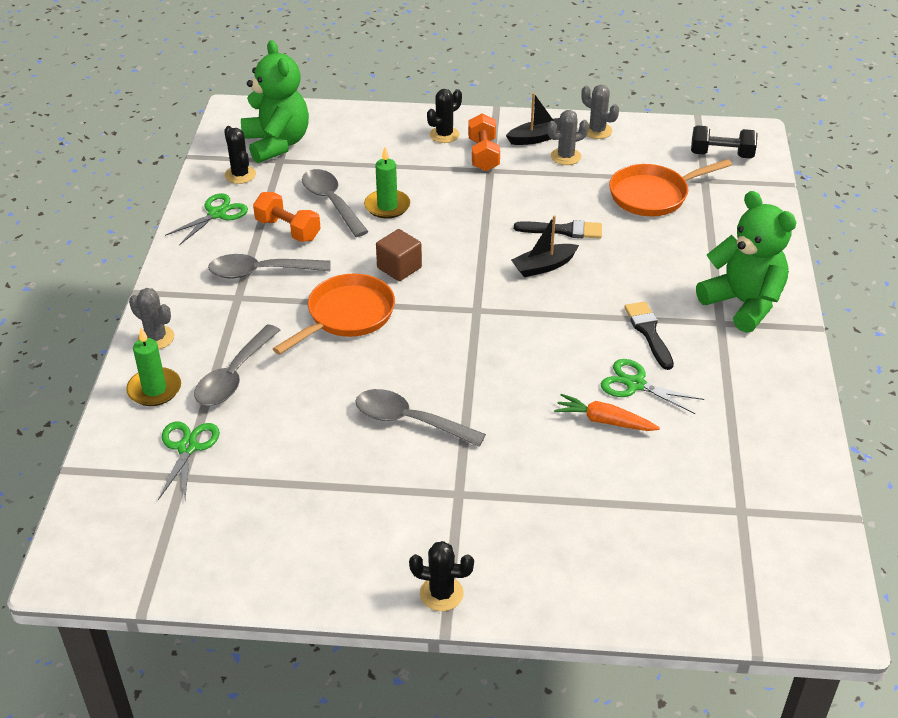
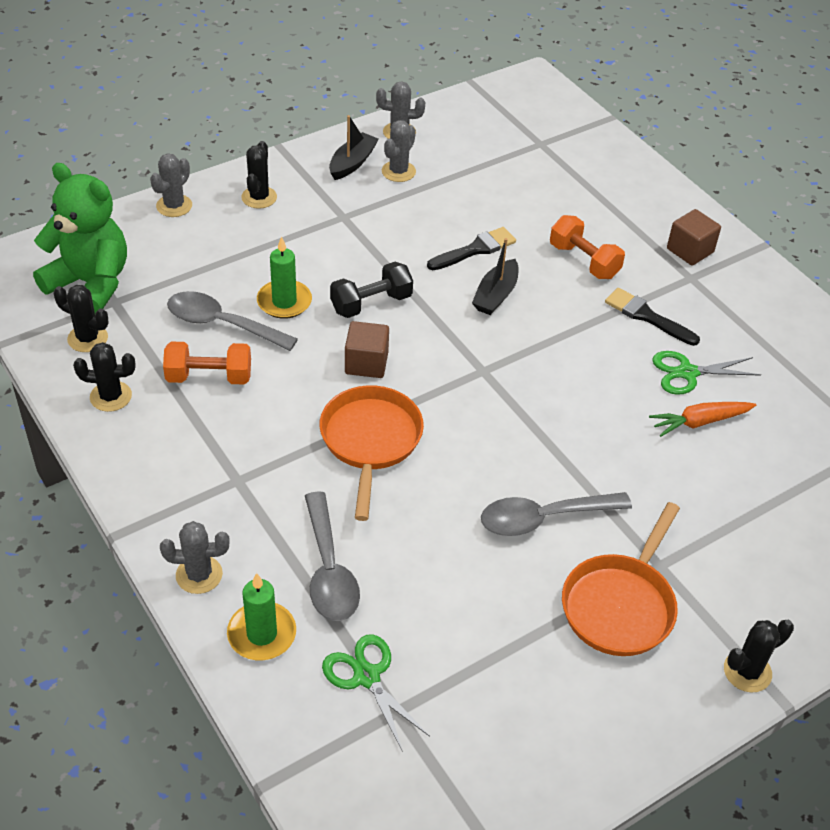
camera: 40 degrees left, 5 degrees up
green scissors [165,193,248,245] -> black cactus [73,342,136,412]
grey spoon [208,254,331,278] -> none
orange dumbbell [468,113,500,171] -> orange dumbbell moved to [550,215,625,279]
orange pan [609,159,732,216] -> orange pan moved to [562,502,680,656]
black dumbbell [691,125,758,159] -> black dumbbell moved to [330,261,413,318]
green teddy bear [696,191,796,333] -> brown cube [667,209,721,265]
none -> grey cactus [150,153,192,217]

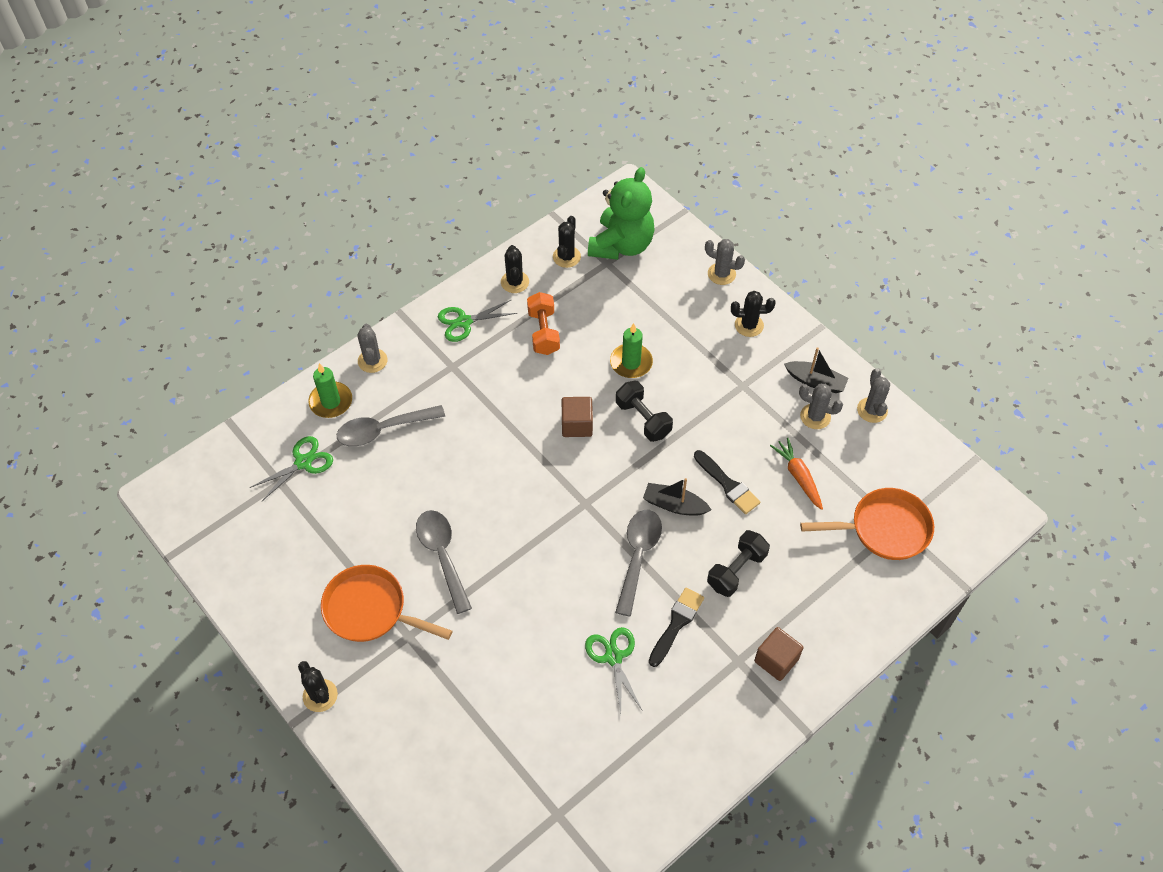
camera: 85 degrees right, 10 degrees up
grey spoon [167,291,298,351] -> grey spoon moved to [615,510,662,616]
orange pan [319,385,424,521] -> orange pan moved to [800,488,934,560]
orange dumbbell [550,215,625,279] -> black dumbbell [707,530,770,597]
orange carrot [649,402,756,437] -> orange carrot moved to [770,438,823,510]
none -> green scissors [438,300,517,342]

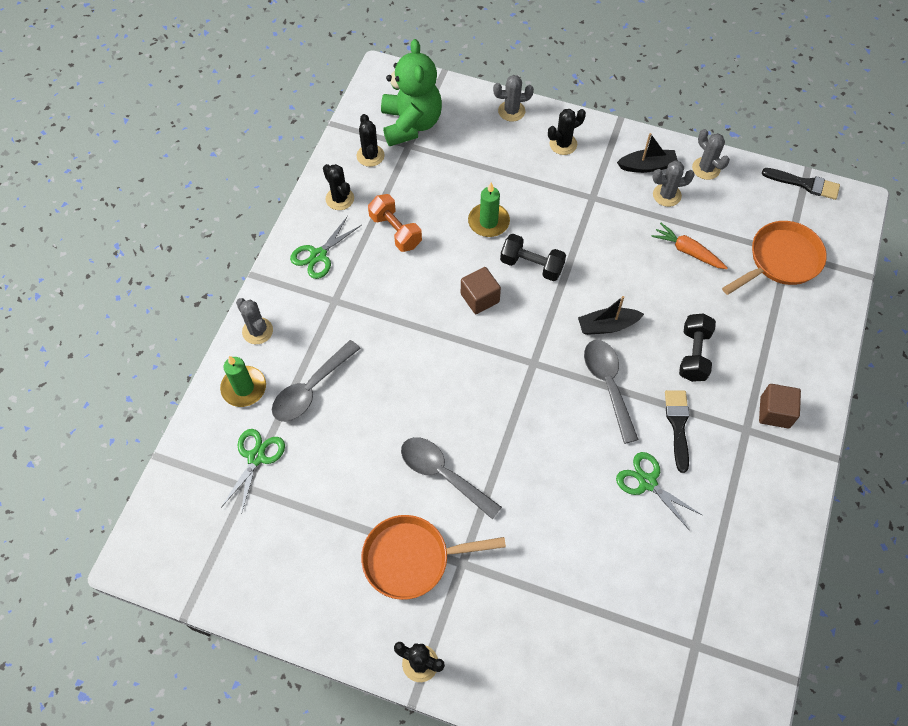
camera: 30 degrees left, 5 degrees up
black brush [694,450,760,514] -> black brush moved to [762,168,840,200]

